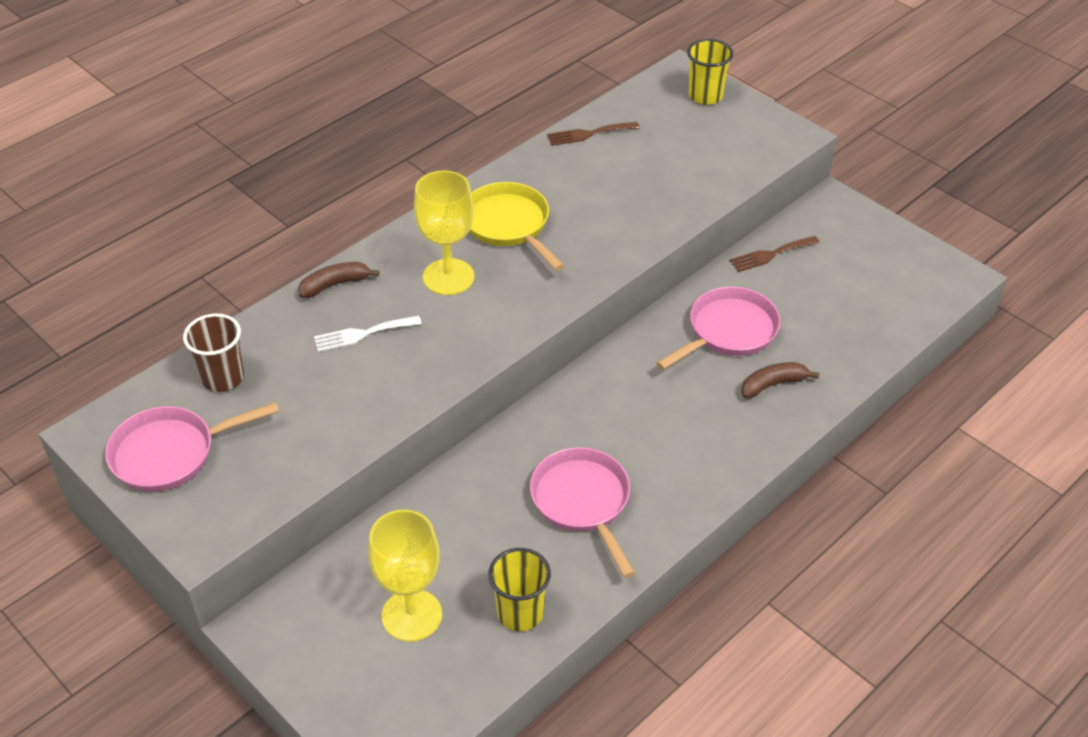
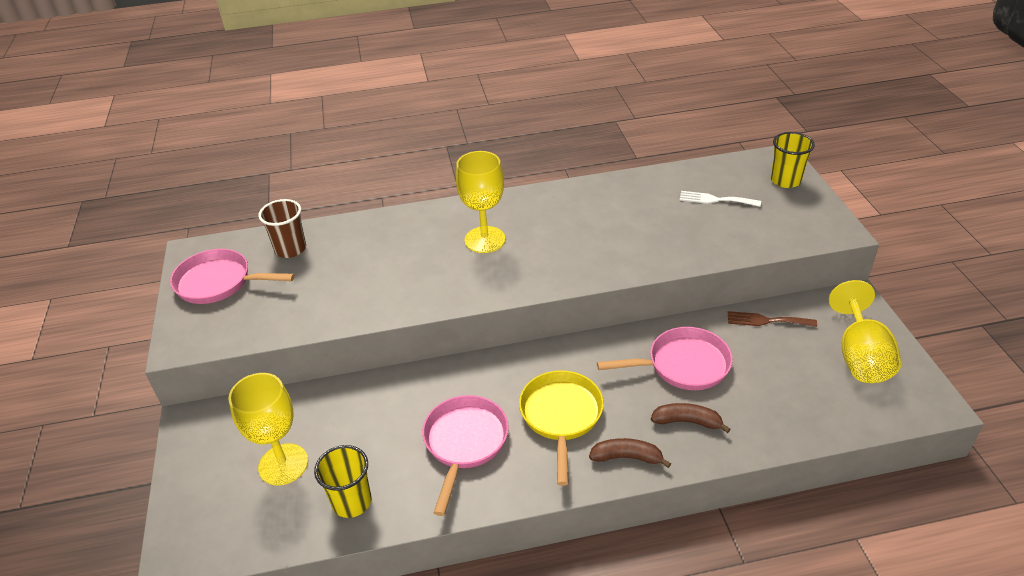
camera: 35 degrees right, 5 degrees down
brown banana [298,262,379,298] -> brown banana moved to [589,438,671,468]
white fork [314,316,422,352] -> white fork moved to [680,191,761,207]
yellow pan [469,182,564,271] -> yellow pan moved to [519,370,604,486]
brown fork [547,122,639,146] -> none
none -> yellow goblet [829,280,901,383]

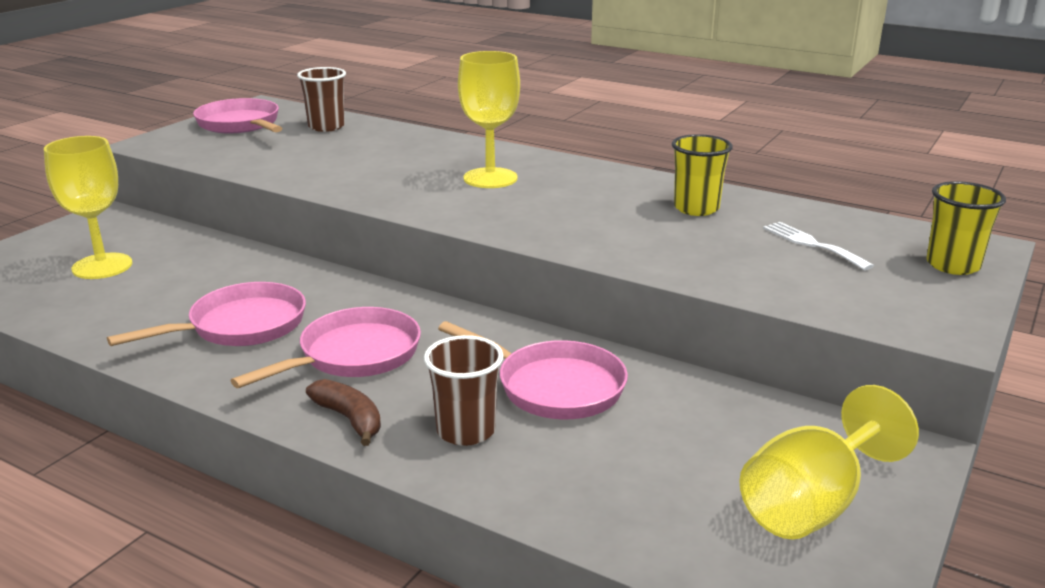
camera: 40 degrees right, 15 degrees down
yellow cup [314,445,372,518] -> yellow cup moved to [672,134,733,216]
yellow pan [519,370,604,486] -> pink pan [230,307,421,388]
brown banana [651,403,731,433] -> brown cup [424,335,504,446]
brown fork [728,311,817,327] -> none

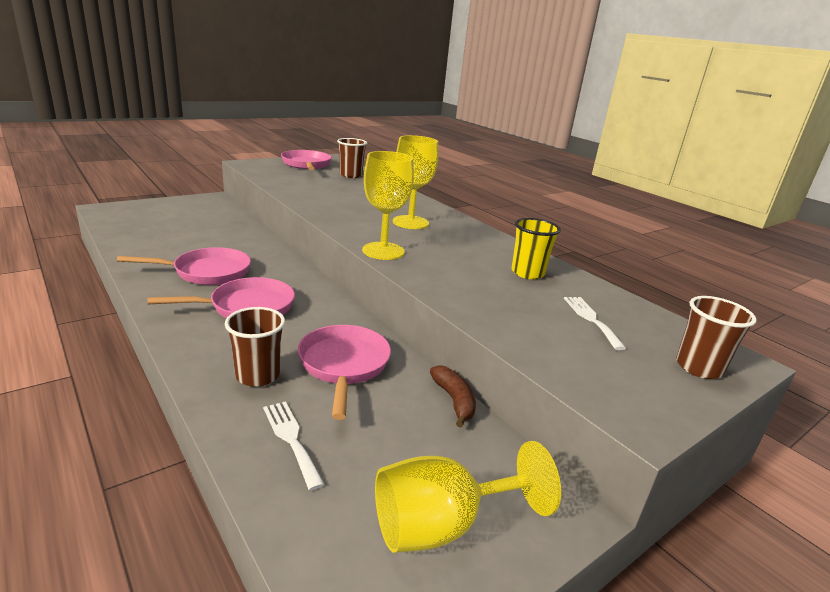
camera: 20 degrees right, 0 degrees up
yellow goblet [44,136,132,279] -> yellow goblet moved to [362,151,414,260]
brown banana [306,379,381,446] -> brown banana moved to [430,365,476,427]
pink pan [438,321,628,419] -> pink pan turned 150 degrees counterclockwise [298,325,391,420]
yellow cup [926,181,1006,275] -> brown cup [676,296,757,379]
none -> white fork [263,401,325,491]

